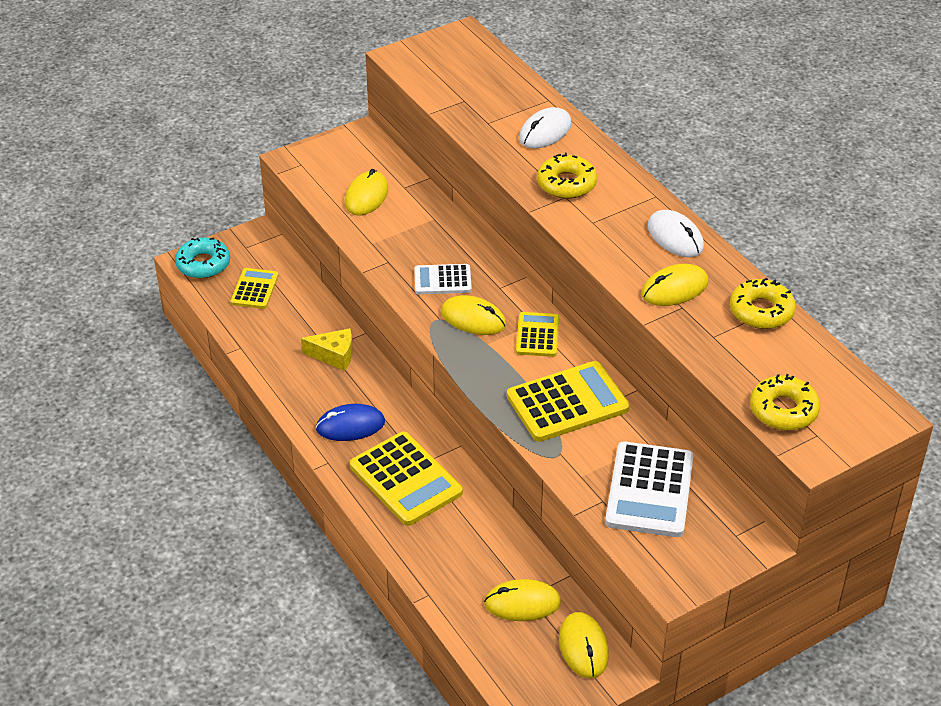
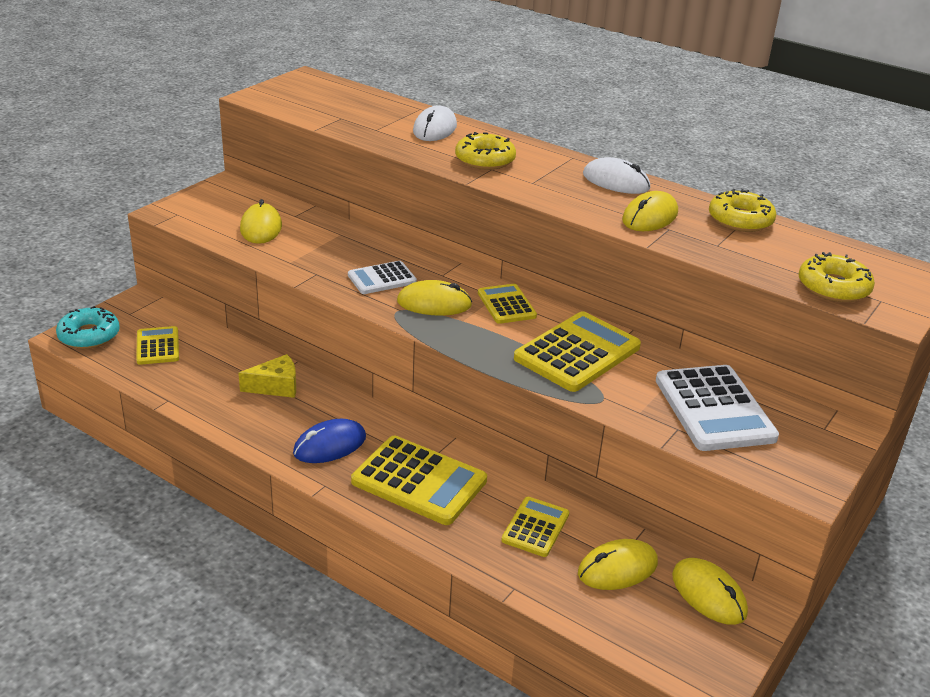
camera: 25 degrees left, 10 degrees down
none -> yellow calculator [501,497,569,557]

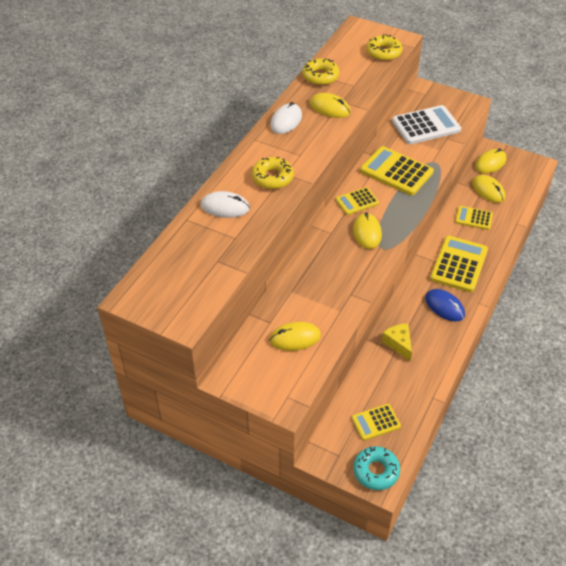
camera: 95 degrees left, 15 degrees up
white calculator [348,261,417,294] -> none

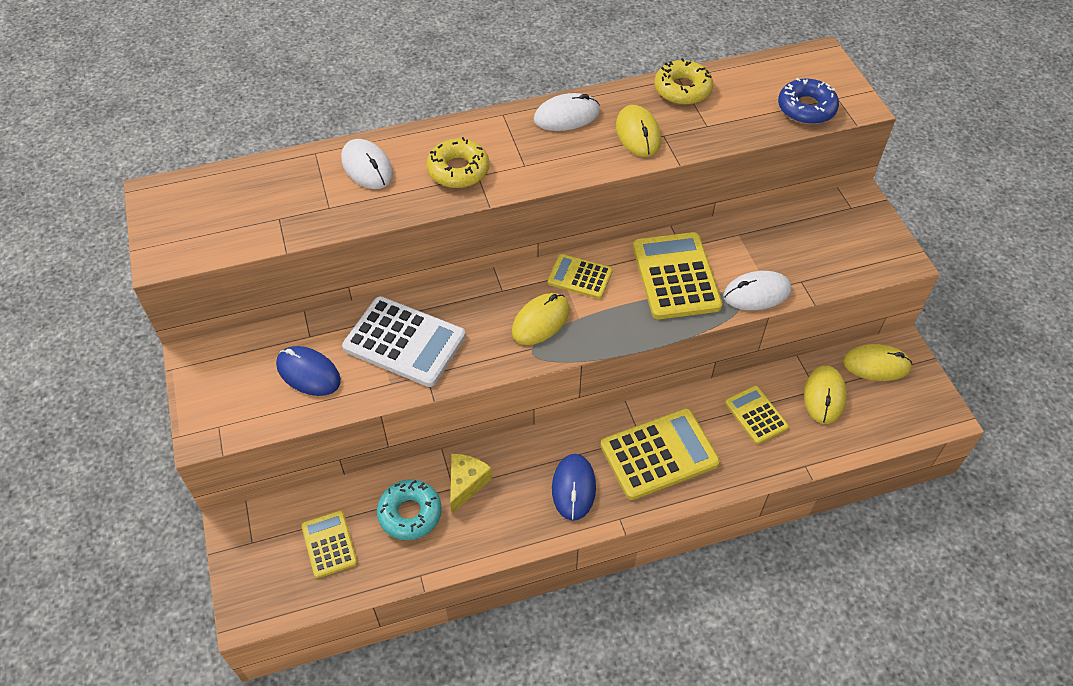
camera: 45 degrees right, 5 degrees up
yellow mouse [270,322,321,351] -> blue mouse [276,346,341,396]
yellow calculator [352,404,401,441] -> yellow calculator turned 45 degrees clockwise [302,510,358,578]
turquoise donut [353,446,400,490] -> turquoise donut moved to [377,479,442,540]
yellow donut [366,34,402,61] -> blue donut [778,78,839,124]
white calculator [392,105,461,144] -> white calculator moved to [342,296,466,387]
none -> white mouse [723,271,792,310]

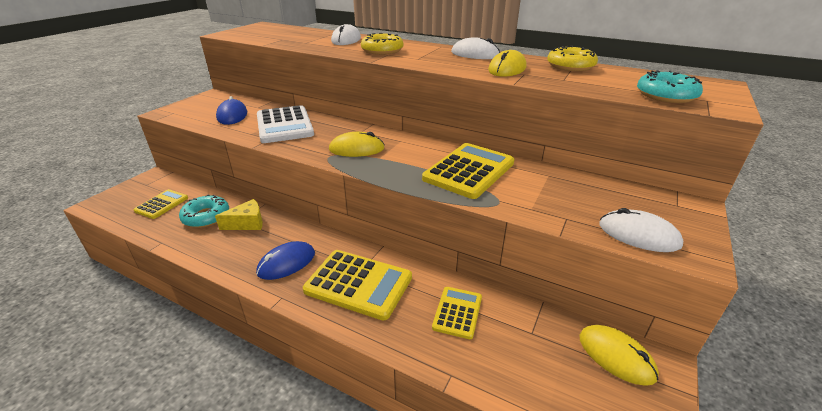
camera: 45 degrees right, 20 degrees down
yellow calculator [547,254,613,299] -> none
white mouse [723,271,792,310] -> white mouse moved to [599,208,683,252]
blue donut [778,78,839,124] -> turquoise donut [637,70,703,103]
yellow mouse [804,366,847,424] -> none

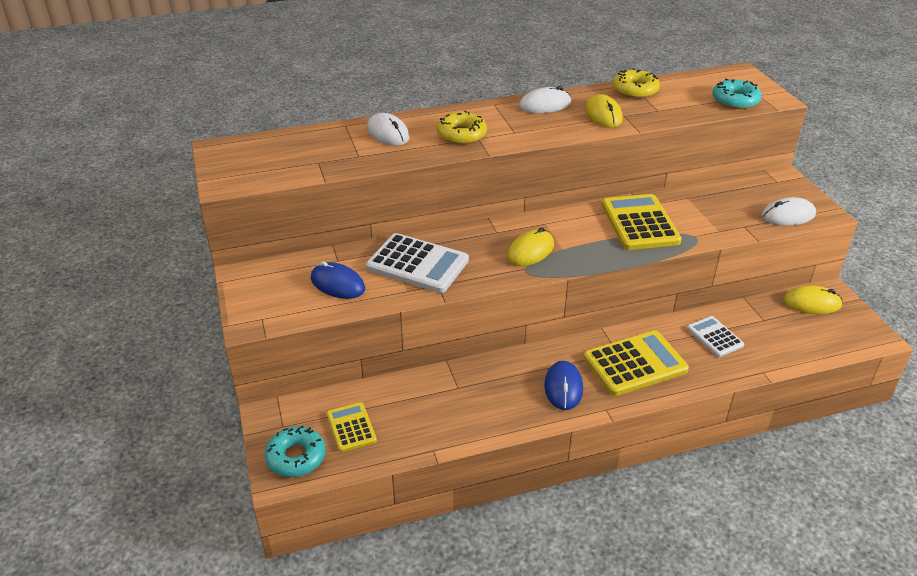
camera: 45 degrees left, 5 degrees up
turquoise donut [179,194,229,228] -> turquoise donut moved to [265,426,326,477]
yellow cheese [215,199,263,230] -> none
yellow calculator [432,287,482,339] -> white calculator [687,316,744,357]

